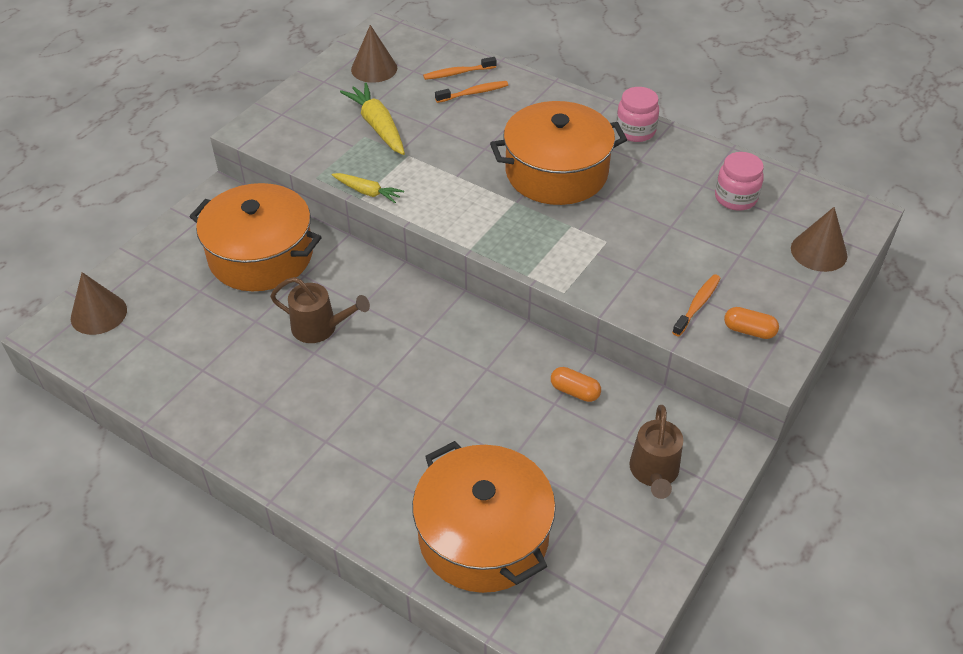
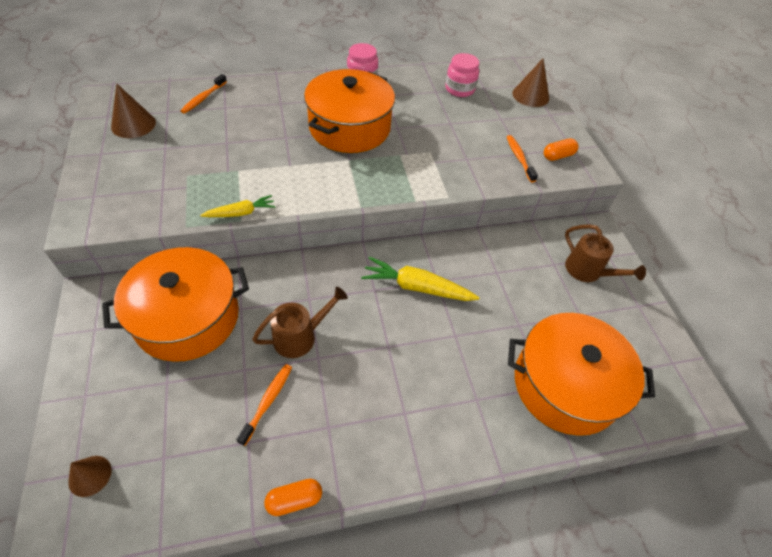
camera: 50 degrees left, 5 degrees up
brown cone [71,272,127,335] -> brown cone [68,456,111,497], size x0.64
yellow carrot [340,83,405,155] -> yellow carrot moved to [361,257,480,301]
orange toothbrush [435,81,508,103] -> orange toothbrush moved to [236,364,292,446]
orange capsule [551,367,601,402] -> orange capsule moved to [264,479,322,516]

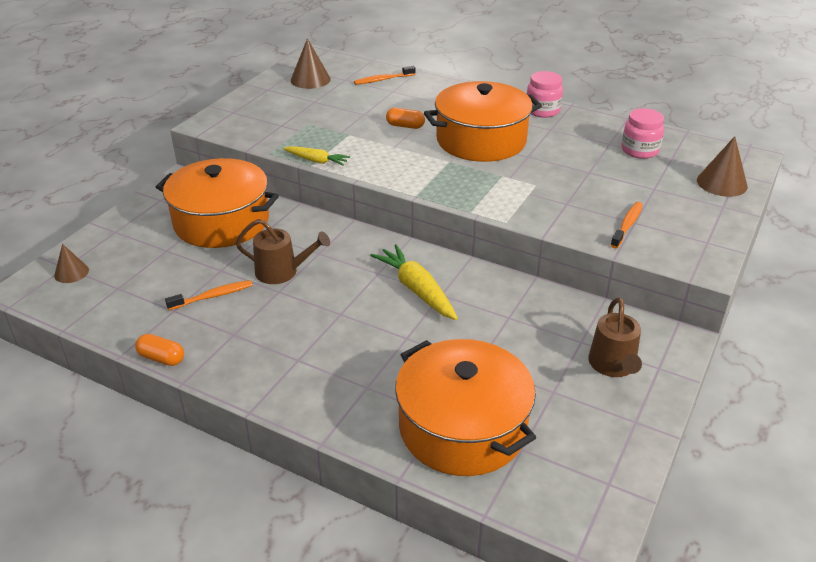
camera: 45 degrees right, 15 degrees down
orange capsule [544,138,578,161] -> orange capsule moved to [386,108,425,129]

